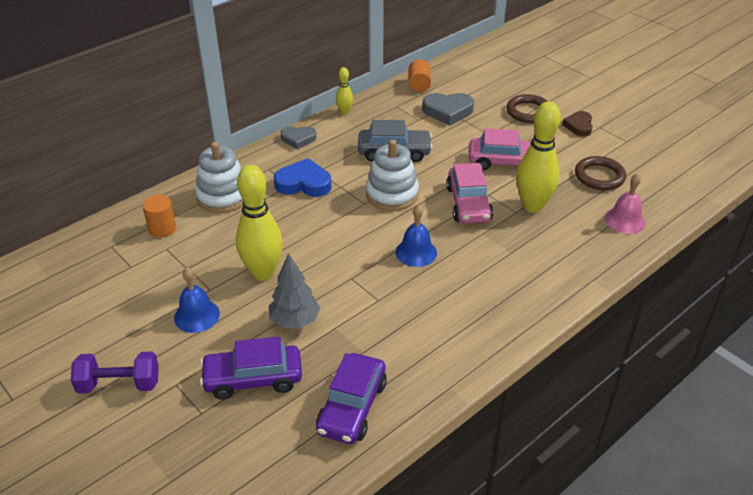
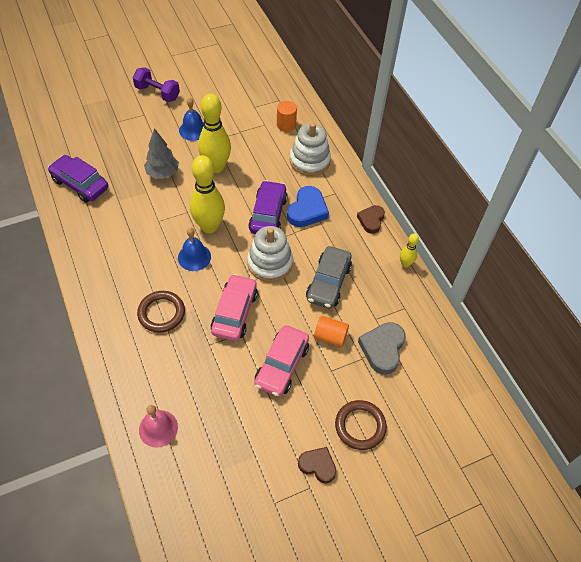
camera: 105 degrees right, 15 degrees up
purple dumbbell [71,351,159,394] -> purple dumbbell turned 75 degrees counterclockwise [133,67,180,102]
purple car [200,336,302,400] -> purple car moved to [248,180,288,234]
grey heart [281,126,316,149] -> brown heart [357,205,385,234]
orange cylinder [409,60,431,92] -> orange cylinder moved to [314,316,349,347]
pink car [446,163,493,223] -> pink car turned 90 degrees clockwise [211,274,258,341]
yellow bowling pin [516,101,561,213] -> yellow bowling pin moved to [190,155,225,233]
brown ring [575,156,626,190] -> brown ring moved to [137,291,185,333]

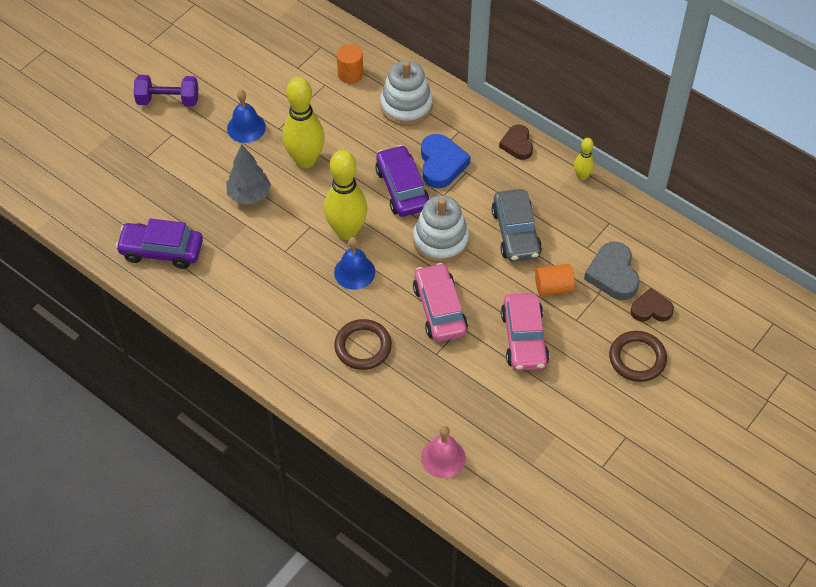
camera: 25 degrees left, 0 degrees up
brown heart [298,447,336,483] -> brown heart moved to [630,288,674,322]

